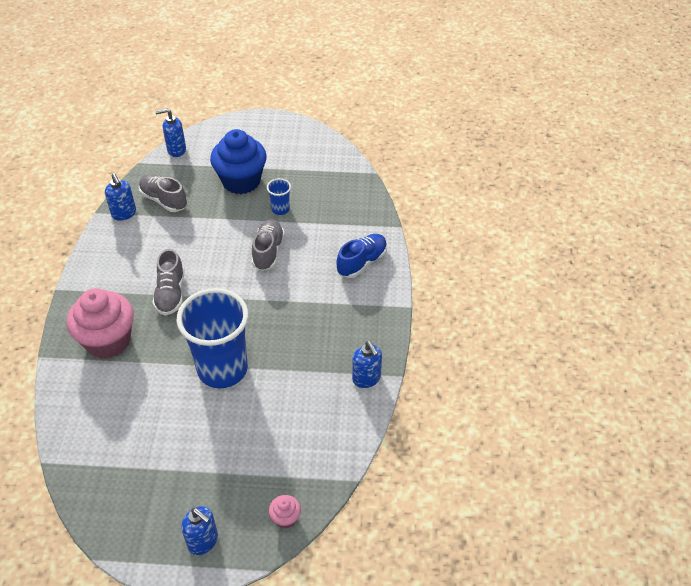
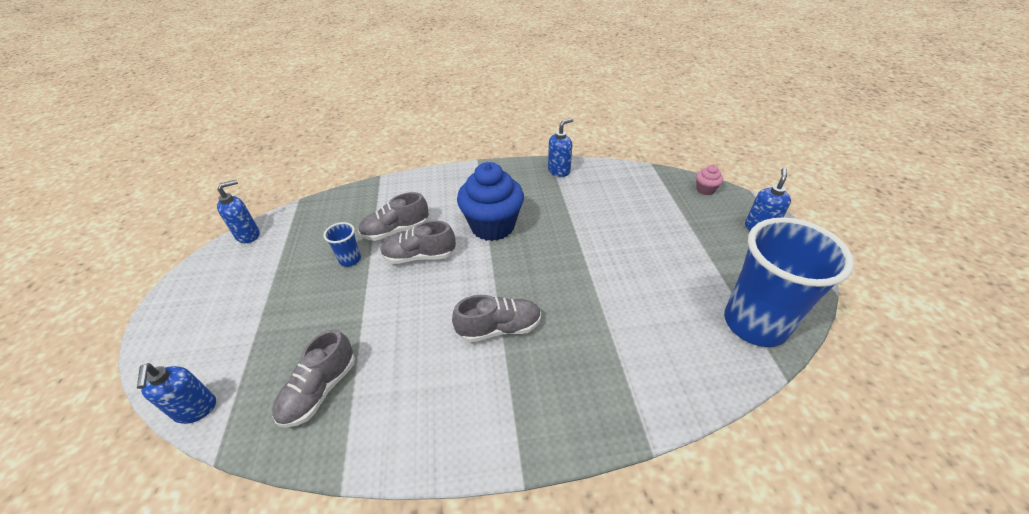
camera: 100 degrees left, 5 degrees down
pink cupcake [66,288,134,359] -> none
blue soap dispenser [105,173,136,221] -> blue soap dispenser moved to [217,180,260,243]
blue cup [176,288,248,388] -> blue cup moved to [724,217,854,347]
blue cupcake [210,129,267,194] -> blue cupcake moved to [457,162,524,241]
blue shoe [336,234,387,278] -> none
none -> grey shoe [358,192,429,241]

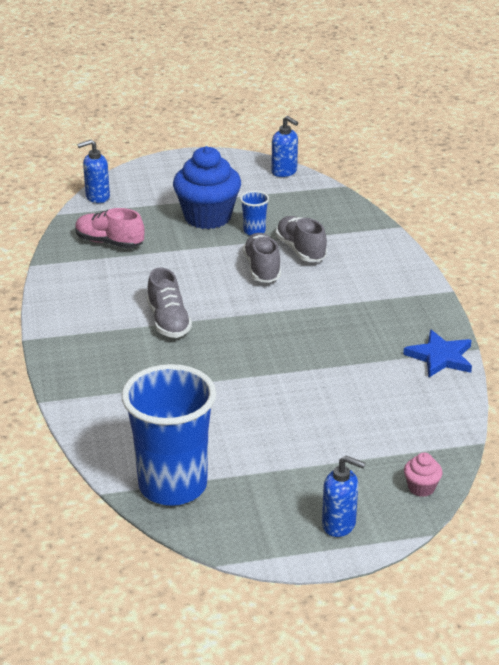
camera: 85 degrees right, 10 degrees down
grey shoe [272,329,355,428] -> pink shoe [75,208,145,248]
blue cupcake [457,162,524,241] -> blue cupcake moved to [173,146,241,229]
blue soap dispenser [548,118,573,177] -> blue star [403,330,472,378]

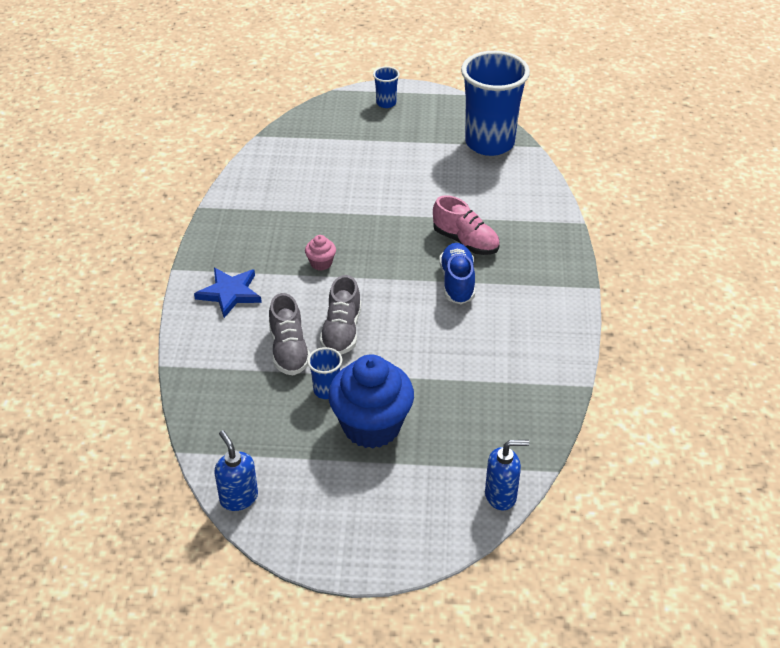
camera: 165 degrees left, 10 degrees up
pink shoe [75,208,145,248] -> pink shoe moved to [433,195,500,255]
grey shoe [147,268,192,338] -> blue shoe [439,243,475,304]
blue soap dispenser [322,456,366,537] -> blue cup [373,66,400,108]
blue star [403,330,472,378] -> blue star moved to [194,268,262,318]
pink cupcake [404,453,443,497] -> pink cupcake moved to [305,235,336,271]

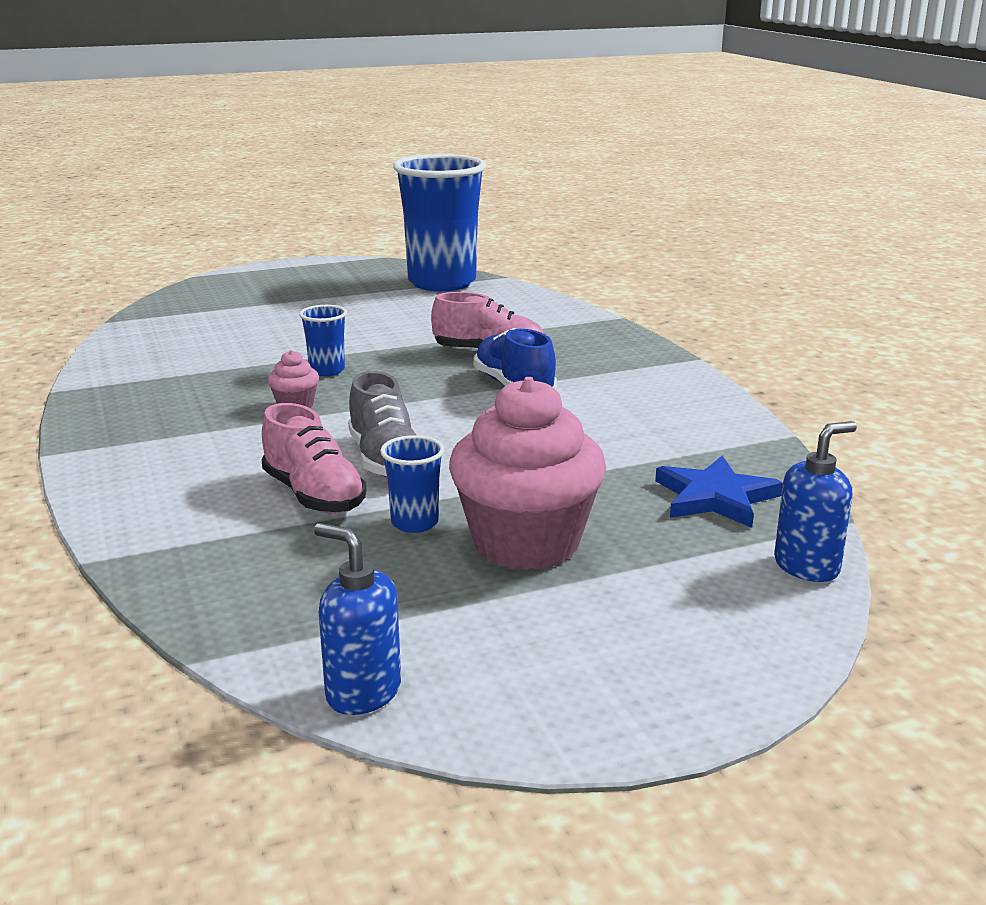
camera: 25 degrees left, 20 degrees down
blue star [194,268,262,318] -> blue star moved to [655,455,783,528]
grey shoe [269,293,310,375] -> pink shoe [262,403,366,513]
blue cupcake [328,355,414,448] -> pink cupcake [449,377,606,570]
blue cup [373,66,400,108] -> blue cup moved to [299,305,347,376]

